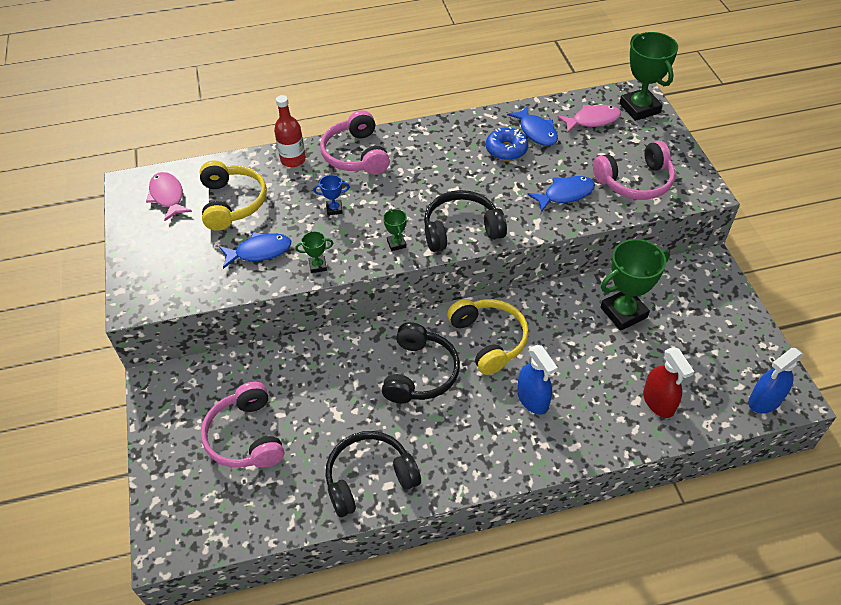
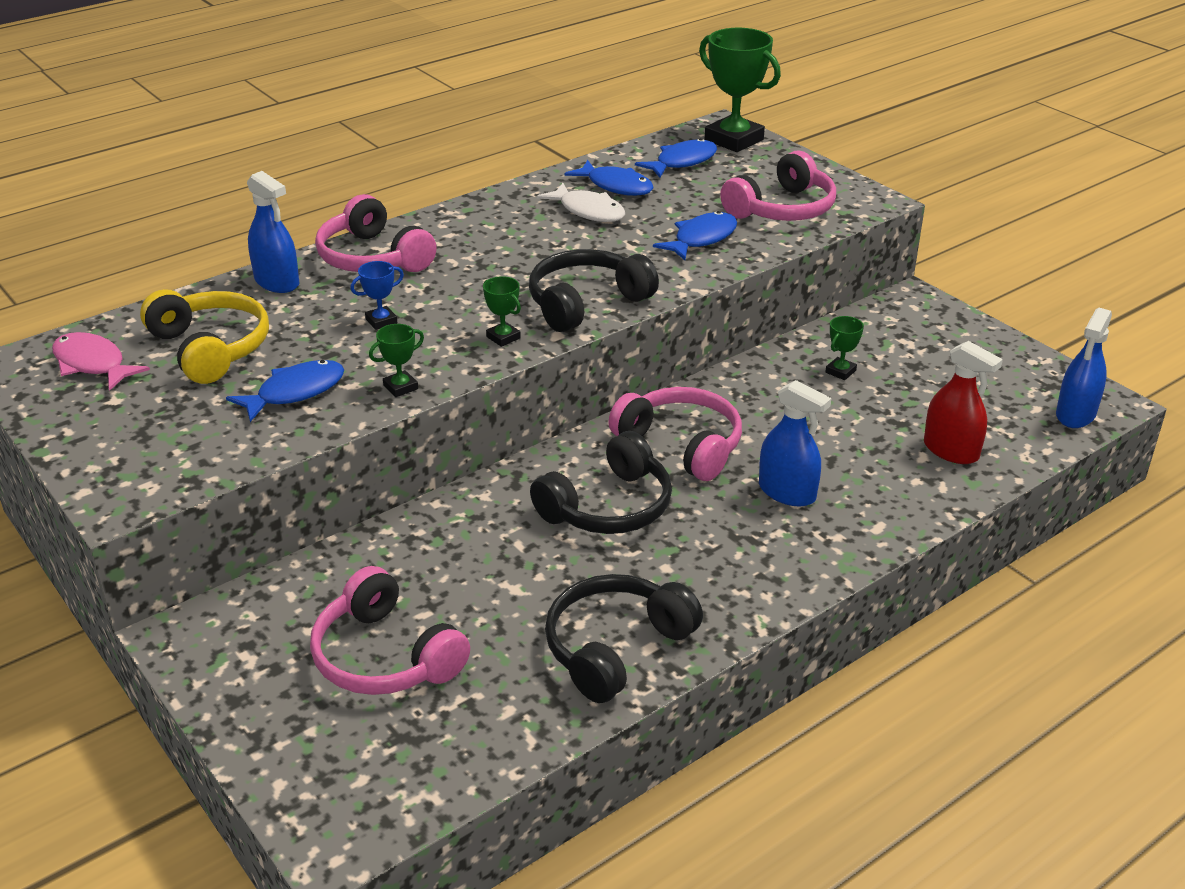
camera: 25 degrees left, 15 degrees down
red bottle [274,95,306,167] -> blue spray bottle [247,171,299,293]
black headphones [382,322,460,404] -> black headphones turned 60 degrees clockwise [530,431,672,534]
yellow headphones [447,299,529,375] -> pink headphones [608,387,742,481]
blue donut [486,127,528,161] -> white fish [537,183,625,222]
pink fish [557,105,621,133] -> blue fish [635,138,717,178]
green trophy [601,239,670,331] -> green trophy [825,316,864,380], size x0.46

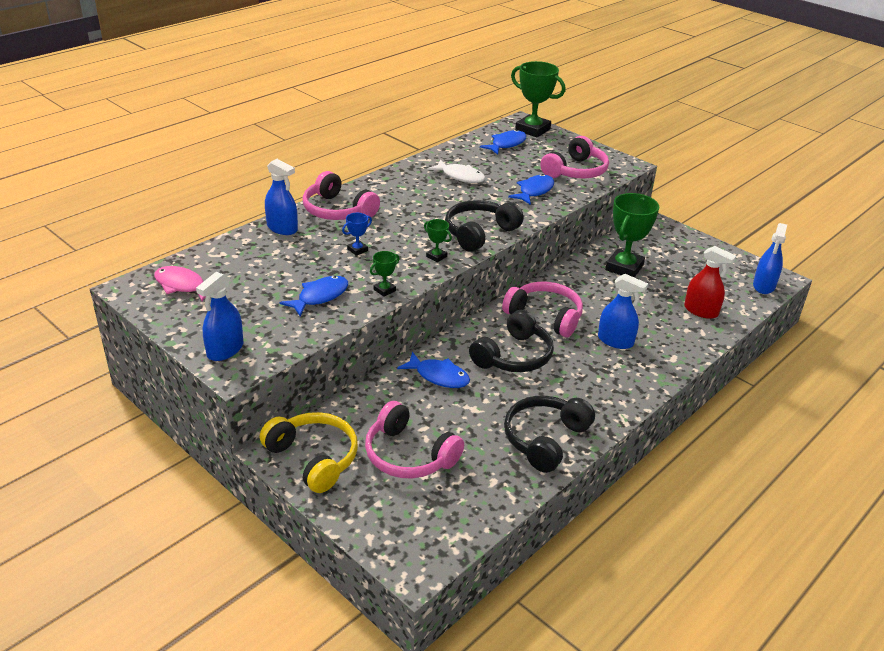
camera: 10 degrees left, 0 degrees up
yellow headphones [140,289,269,384] -> yellow headphones moved to [260,412,358,493]
blue fish [565,160,654,196] -> blue fish moved to [397,352,470,388]
green trophy [825,316,864,380] -> green trophy [605,193,659,278], size x2.19
none -> blue spray bottle [196,272,244,361]

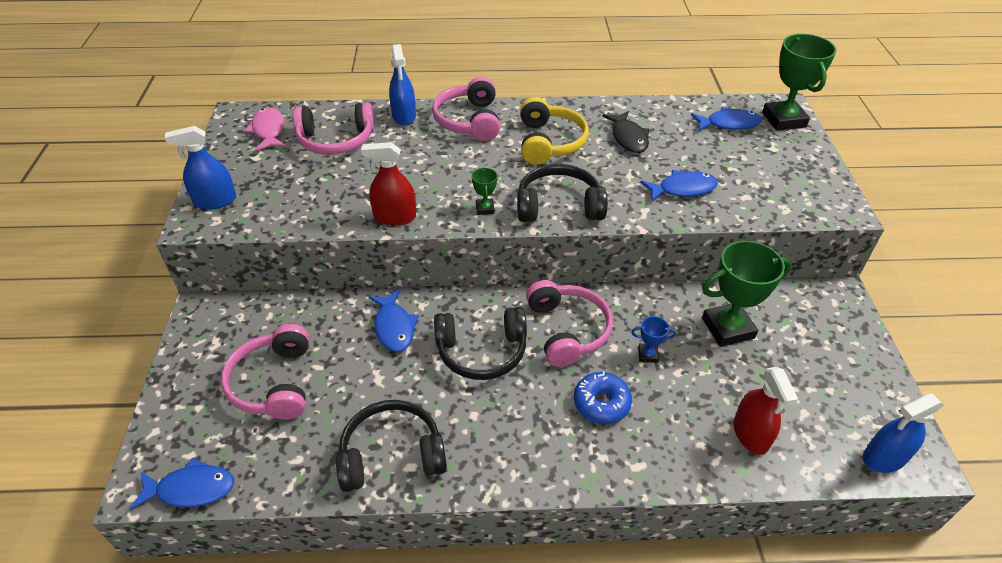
camera: 45 degrees right, 10 degrees up
yellow headphones [260,412,358,493] -> yellow headphones moved to [520,97,589,165]
blue fish [280,276,348,316] -> blue fish moved to [130,457,234,510]
blue trophy [342,213,372,255] -> blue trophy moved to [631,316,676,363]
green trophy [370,251,399,296] -> red spray bottle [361,142,416,225]
white fish [427,160,485,183] -> black fish [603,111,650,153]
pink headphones [540,136,609,178] -> pink headphones moved to [293,102,374,155]
blue spray bottle [598,274,648,349] -> blue donut [574,372,632,424]

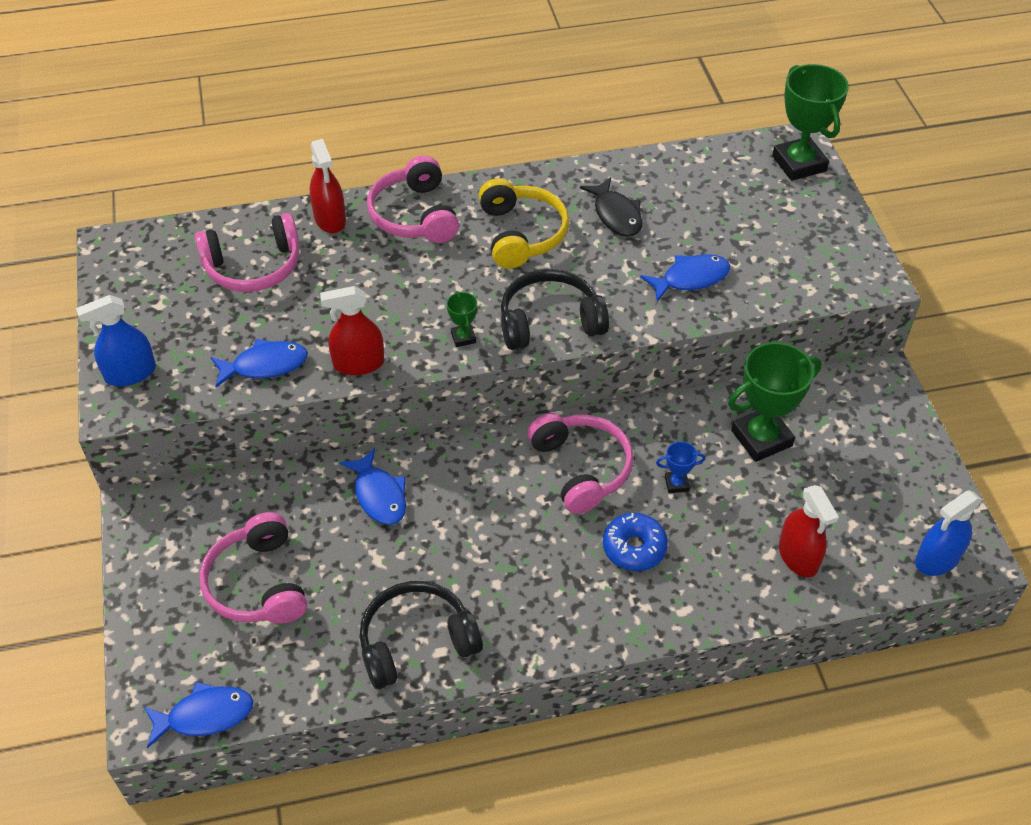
camera: 10 degrees left, 5 degrees up
pink fish [245,107,286,151] -> none
blue spray bottle [389,44,416,126] -> red spray bottle [310,139,346,233]
black headphones [434,307,527,380] -> none
blue fish [691,107,762,131] -> blue fish moved to [211,339,308,388]

